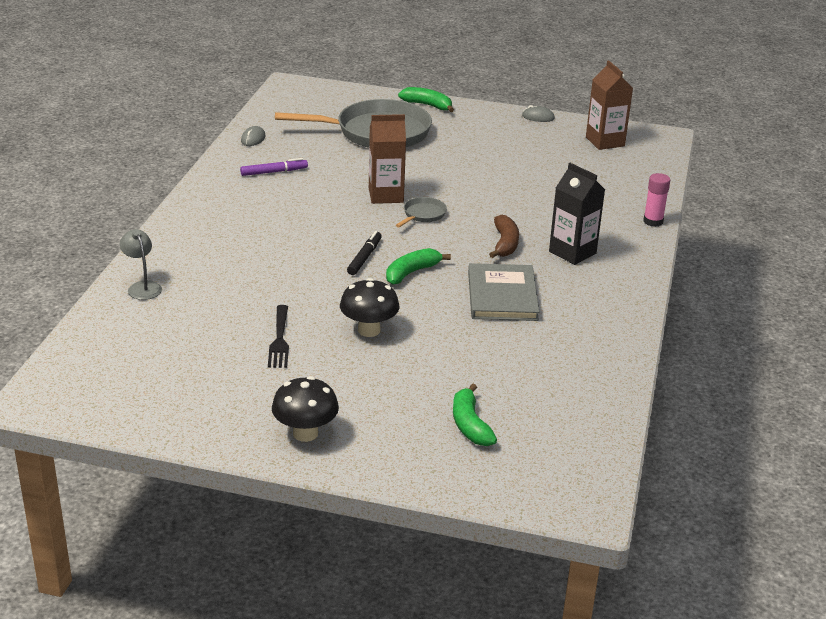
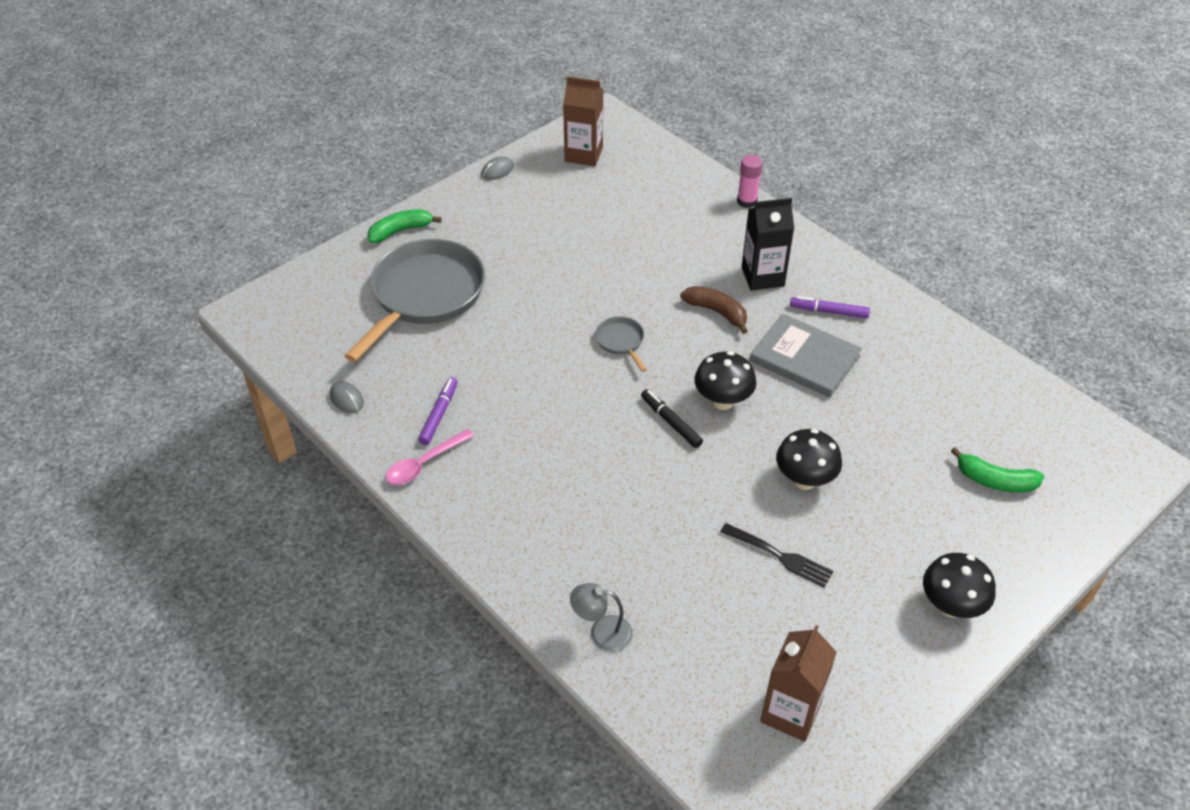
camera: 55 degrees left, 15 degrees up
brown carton [369,114,406,204] -> brown carton moved to [760,625,837,742]
green banana [386,248,451,285] -> black mushroom [694,351,757,410]
none -> pink spoon [386,429,474,485]
none -> purple marker [790,296,870,318]

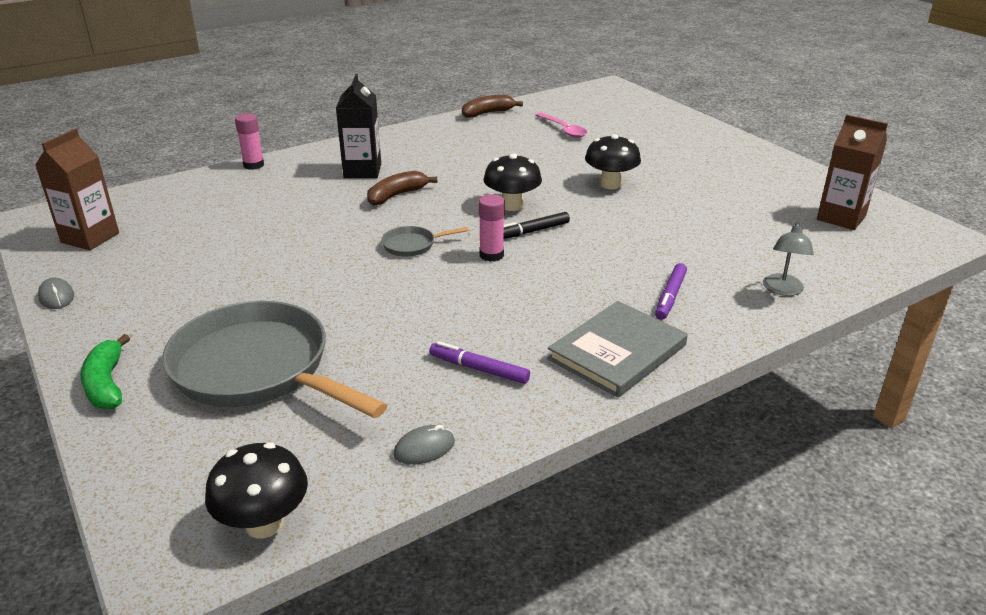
camera: 80 degrees left, 15 degrees down
pink spoon [386,429,474,485] -> pink spoon moved to [536,113,587,138]
black fork [720,523,833,587] -> none
grey book [750,314,862,398] -> grey book moved to [547,301,688,397]
purple marker [790,296,870,318] -> purple marker moved to [655,263,687,320]
black mushroom [923,553,996,618] -> black mushroom moved to [205,442,308,539]
green banana [951,447,1044,492] -> none
none -> brown banana [462,95,523,118]
none -> pink glue stick [479,195,505,262]

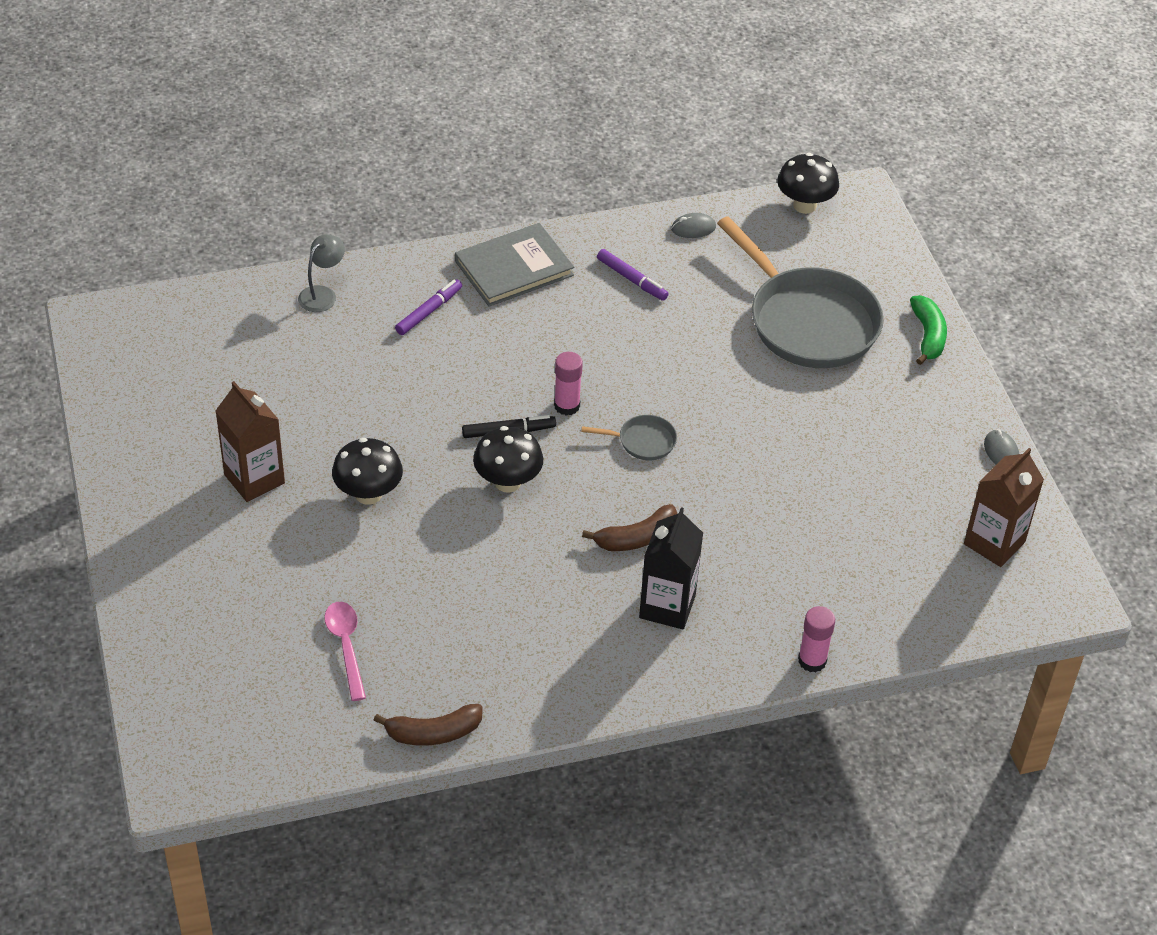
camera: 165 degrees left, 15 degrees up
brown carton [817,115,888,230] -> brown carton moved to [216,381,285,502]

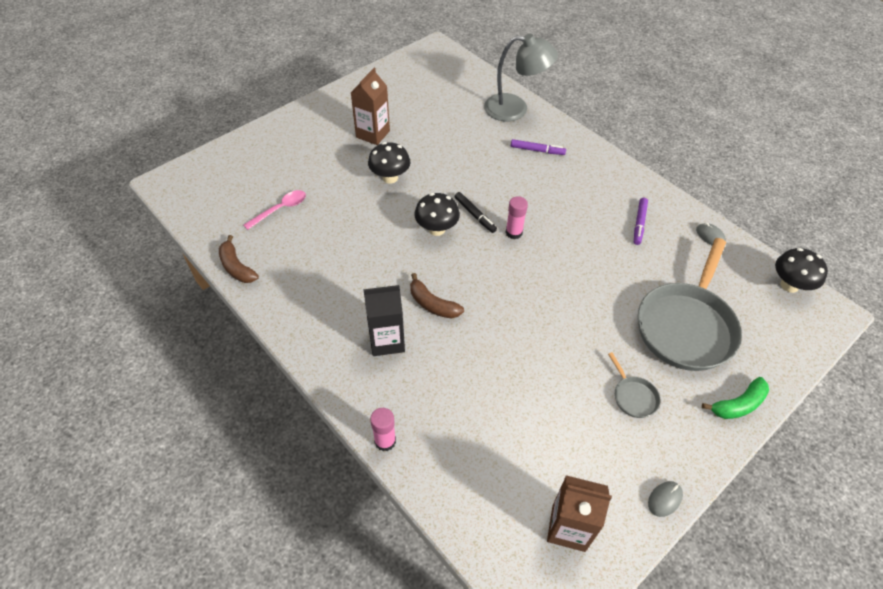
camera: 65 degrees right, 5 degrees up
grey lamp [298,234,345,312] -> grey lamp [484,34,558,121], size x1.95
grey book [455,223,574,307] -> none
grey pan [581,415,677,460] -> grey pan moved to [608,352,660,418]

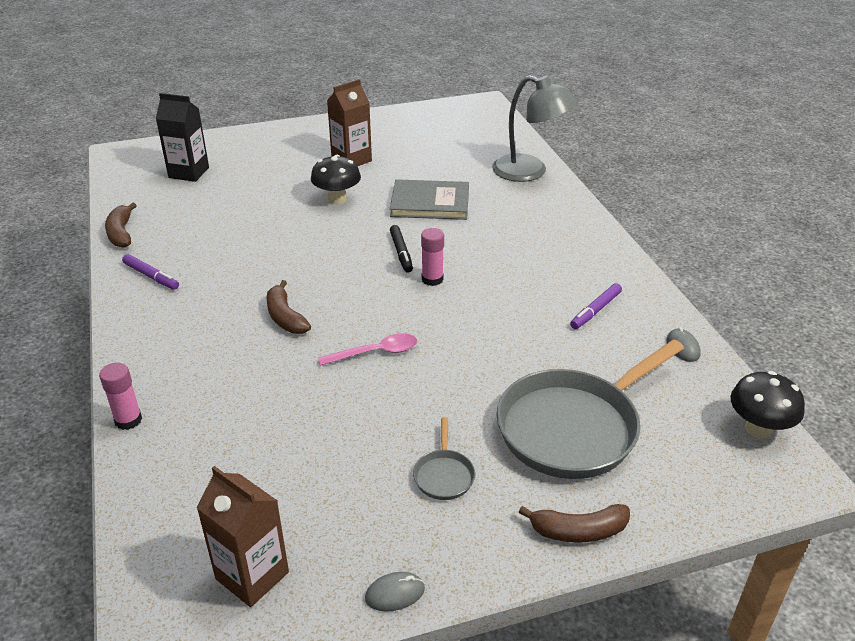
camera: 25 degrees right, 15 degrees down
pink spoon [244,190,306,230] -> pink spoon moved to [318,333,417,366]
black carton [363,284,405,356] -> black carton moved to [156,93,209,182]
black mushroom [414,193,460,236] -> none
purple marker [511,139,566,155] -> purple marker moved to [122,254,179,290]
green banana [702,377,769,419] -> brown banana [519,504,630,543]
none -> grey book [390,179,469,220]

